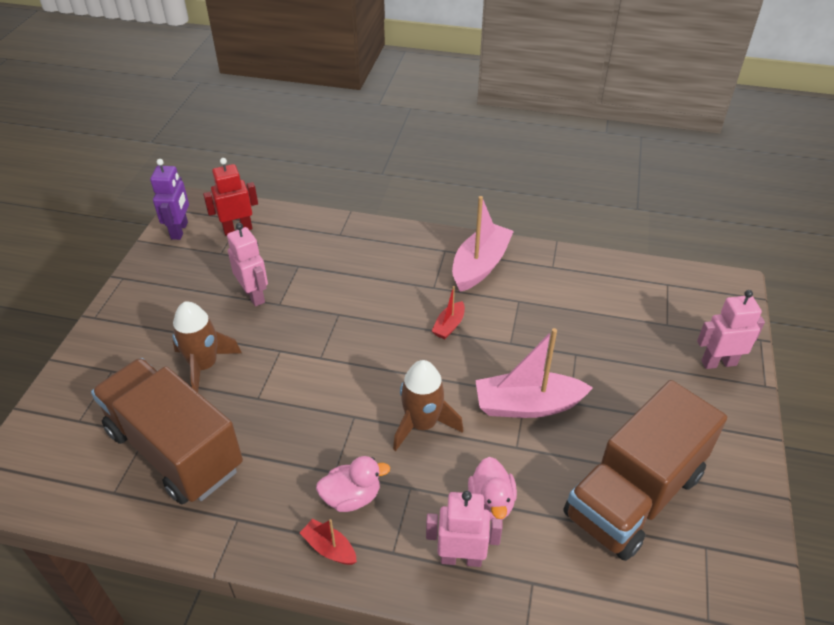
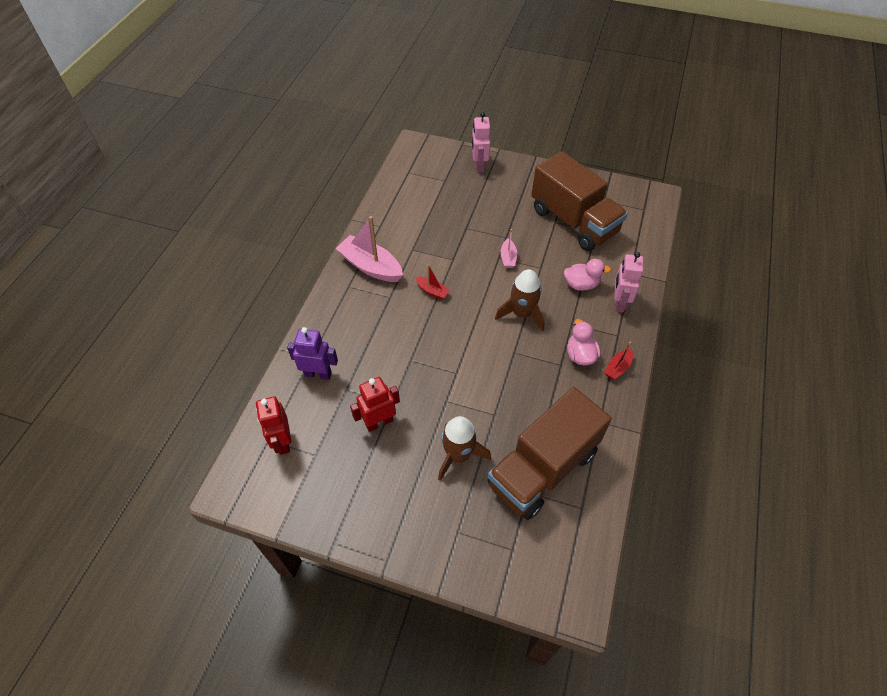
camera: 85 degrees left, 10 degrees up
purple robot [150,159,189,240] -> purple robot moved to [287,327,338,380]
pink robot [227,223,268,307] -> red robot [350,377,400,432]
pink boat [475,328,593,418] -> pink boat [501,229,517,268], size x0.50

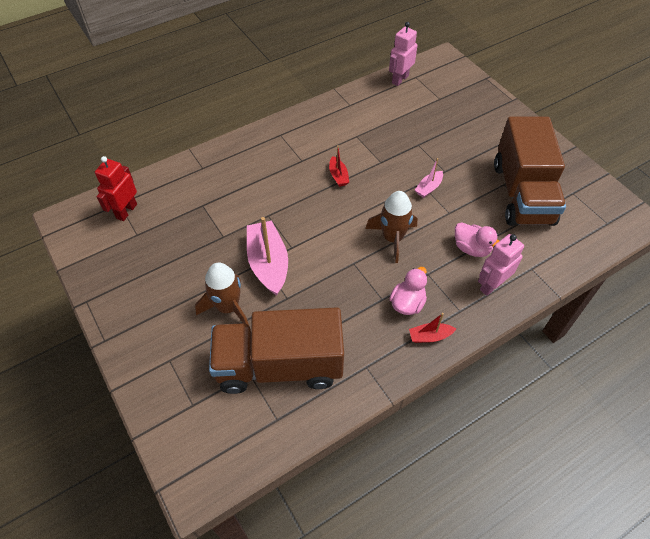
camera: 40 degrees right, 0 degrees up
purple robot [287,327,338,380] -> none
pink boat [335,216,403,282] -> pink boat moved to [247,217,288,296]
red robot [350,377,400,432] -> none
pink robot [472,112,490,173] -> pink robot moved to [389,22,418,86]

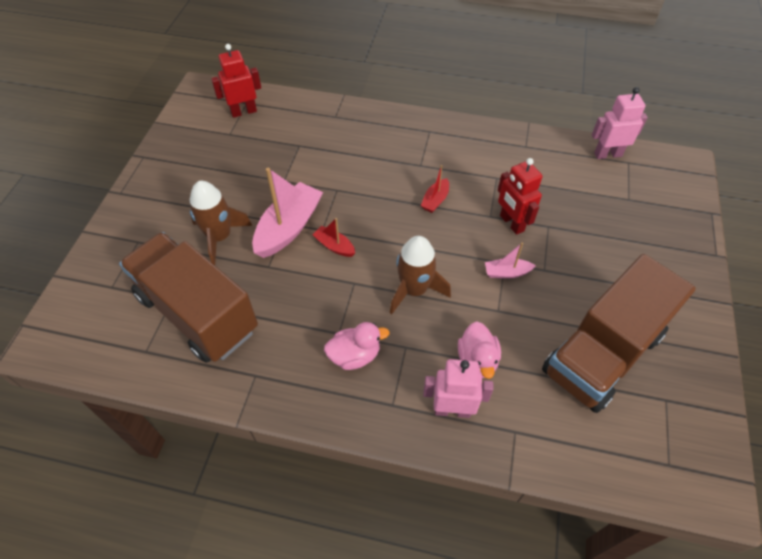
camera: 45 degrees right, 0 degrees up
red boat [409,313,456,343] -> red boat moved to [312,218,355,257]
none -> red robot [498,158,543,235]

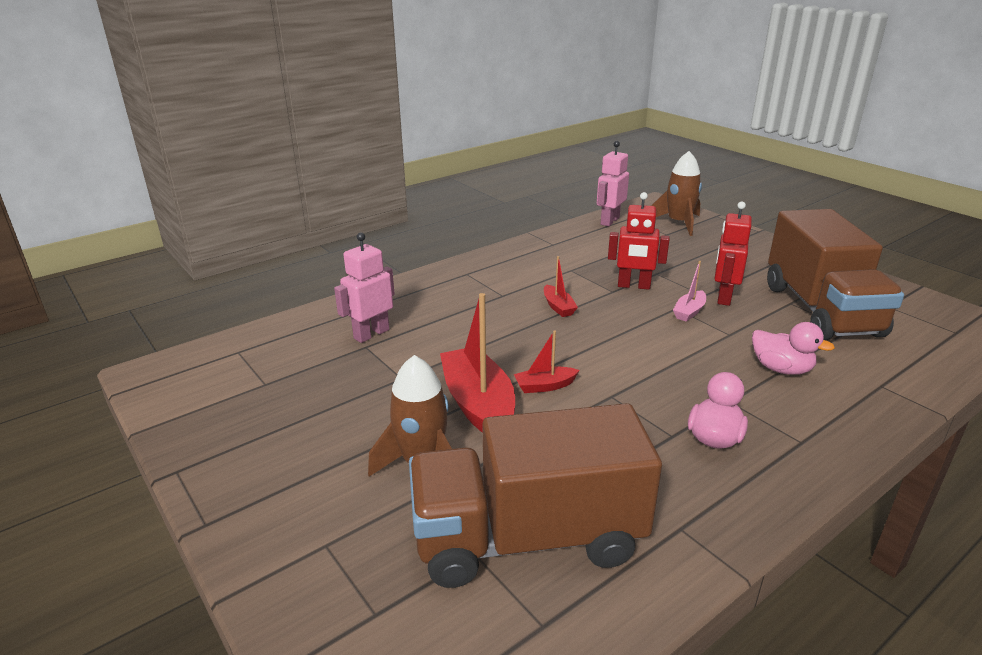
camera: 50 degrees left, 25 degrees down
red robot [211,44,261,118] -> red robot moved to [715,201,752,306]
pink boat [252,168,323,258] -> red boat [440,293,515,433]
brown rocket [390,236,451,314] -> brown rocket moved to [651,151,702,236]
pink robot [423,359,493,418] -> pink robot moved to [334,232,395,343]

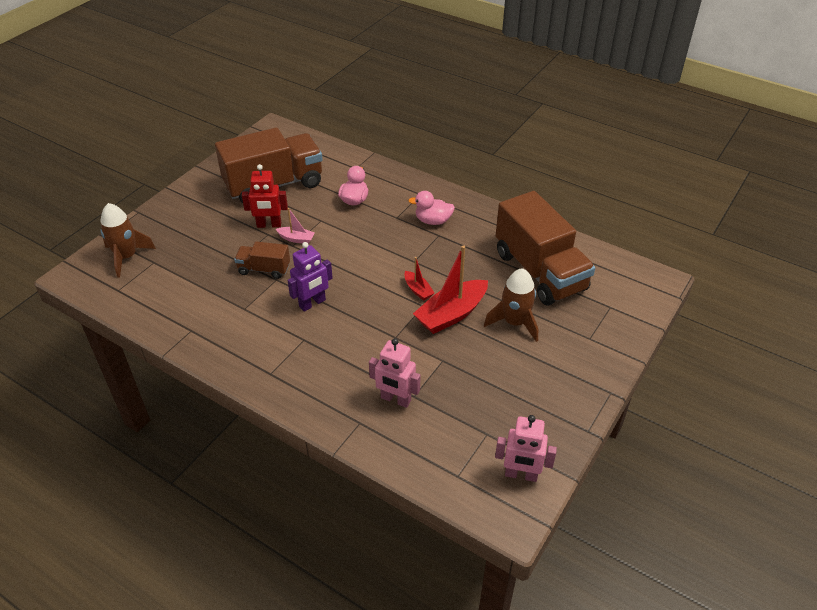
camera: 110 degrees left, 15 degrees up
red boat [544,256,578,317] -> purple robot [288,242,333,312]
pink robot [597,141,629,226] -> pink robot moved to [495,415,557,482]
red robot [608,192,670,290] -> brown truck [234,241,290,279]

